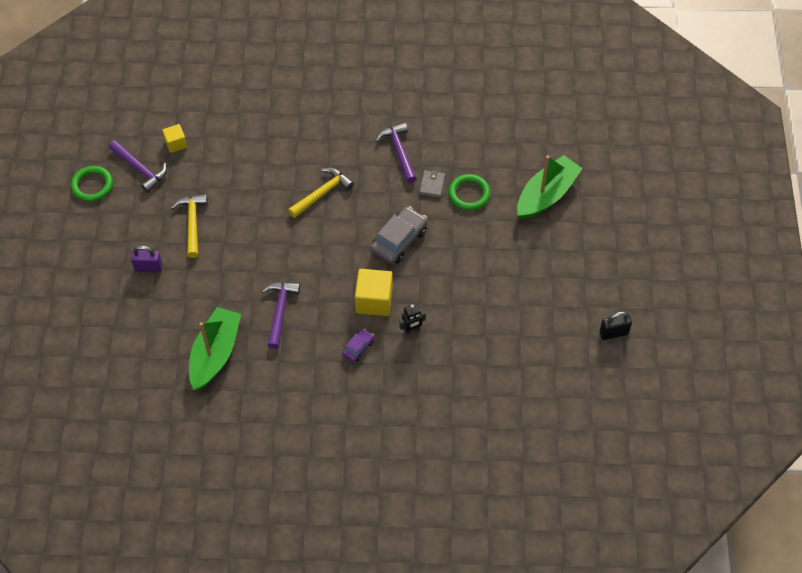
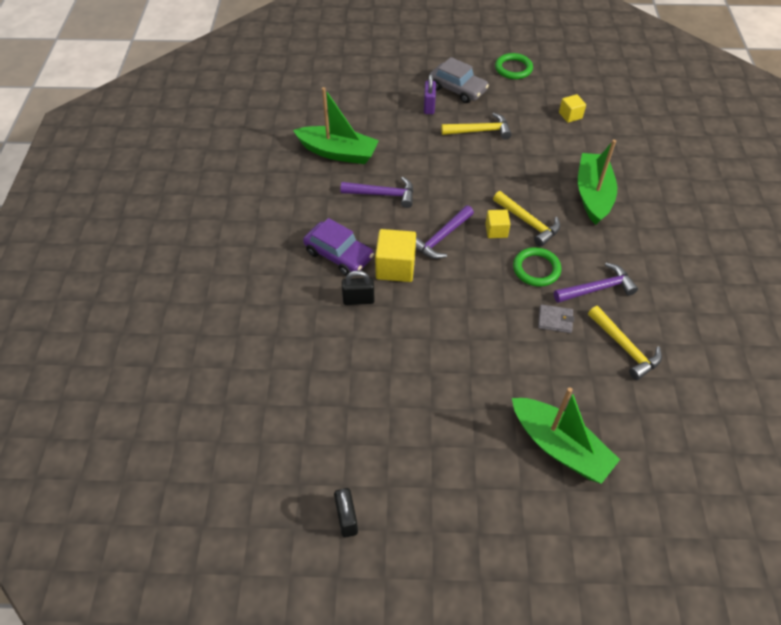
camera: 90 degrees right, 5 degrees down
purple hammer [109,140,167,193] -> purple hammer moved to [416,205,474,259]
purple car [342,328,374,362] -> purple car [303,218,374,276], size x1.85
grey car [370,206,428,264] -> grey car moved to [430,57,489,103]
black robot [399,303,426,335] -> black padlock [342,270,375,305]
green ring [448,174,491,210] -> green ring moved to [513,247,561,287]
none -> yellow cube [485,209,510,238]
none -> green boat [578,139,617,225]
none -> yellow hammer [588,306,662,380]

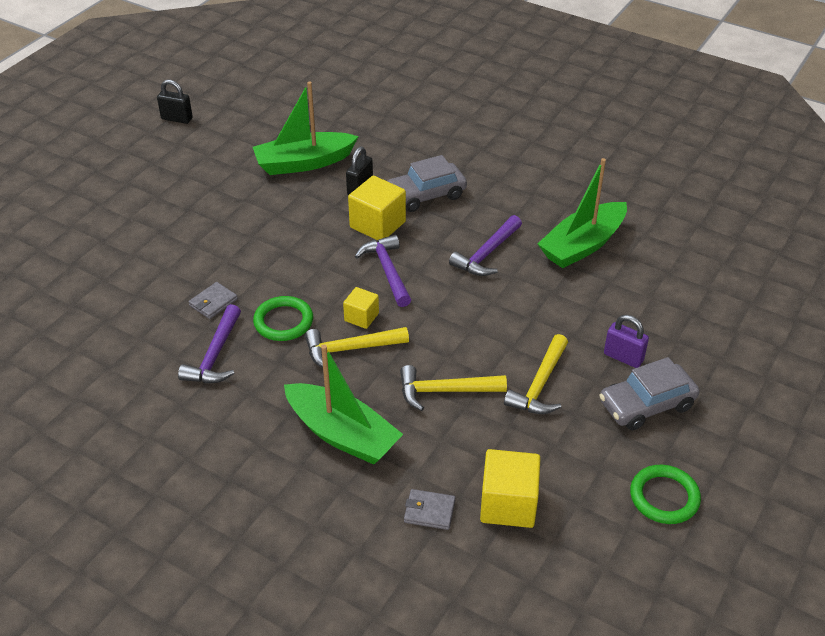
camera: 120 degrees right, 10 degrees down
purple car [303,218,374,276] -> grey car [387,155,467,212]
green boat [512,387,620,484] -> green boat moved to [253,81,359,175]
yellow cube [559,94,586,123] -> yellow cube [480,449,541,528], size x1.72
yellow hammer [588,306,662,380] -> yellow hammer moved to [400,365,507,411]
none -> grey wallet [404,489,456,530]

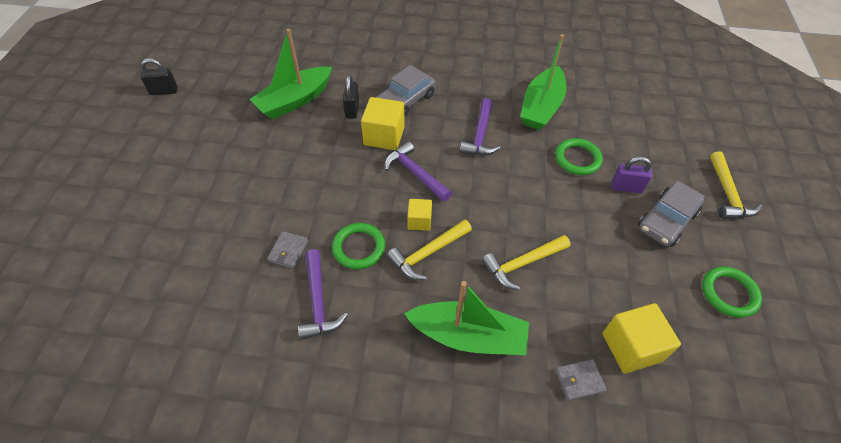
camera: 25 degrees left, 10 degrees up
yellow hammer [504,334,568,414] -> yellow hammer moved to [710,151,762,219]
none -> green ring [555,138,603,175]

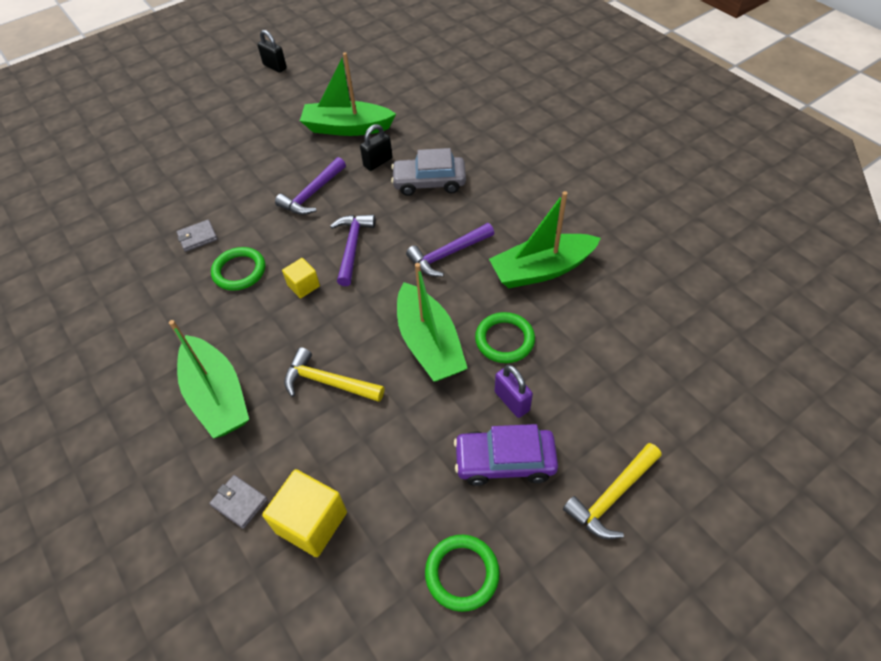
camera: 50 degrees right, 0 degrees up
purple hammer [298,249,348,340] -> purple hammer moved to [275,157,346,215]
yellow cube [361,97,405,150] -> none
yellow hammer [387,219,472,280] -> none
grey car [638,180,704,247] -> purple car [454,424,558,486]
none -> green boat [397,263,468,382]

